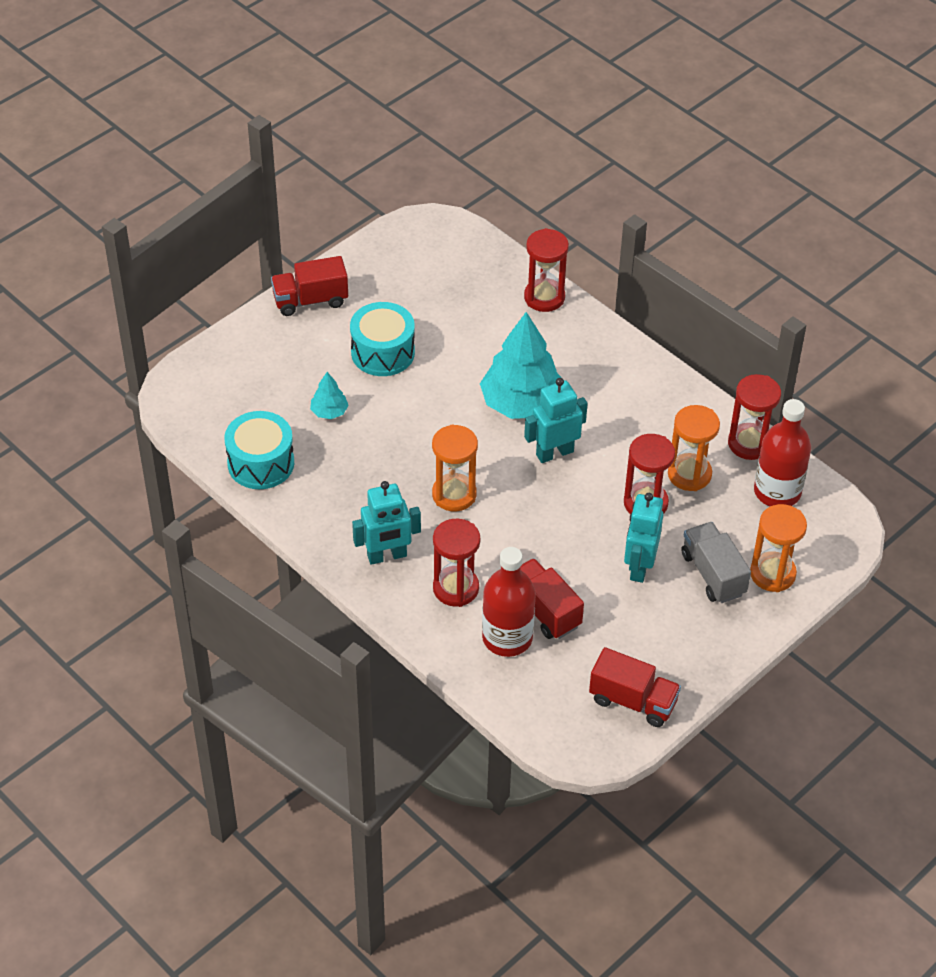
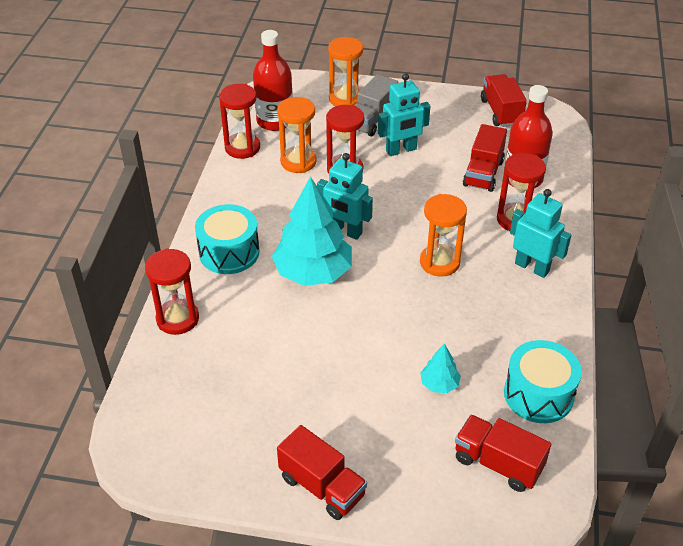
camera: 125 degrees left, 5 degrees down
turquoise drum [350,302,415,376] -> turquoise drum moved to [195,204,259,274]
none -> red truck [455,415,551,492]

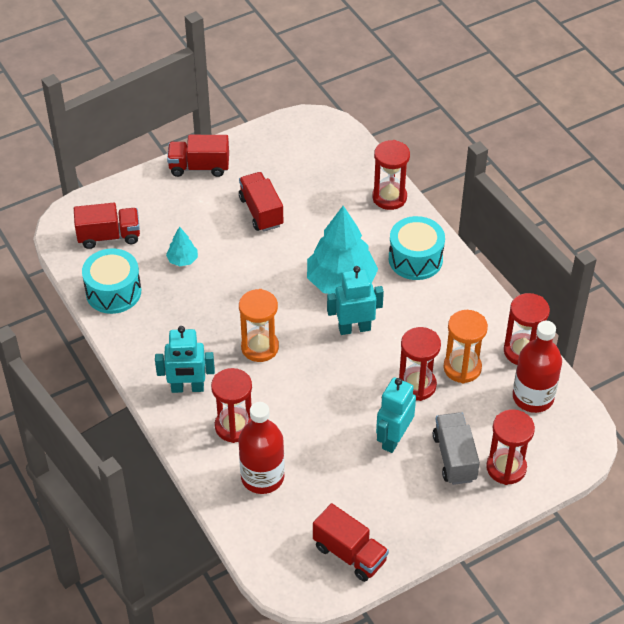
camera: 140 degrees right, 5 degrees up
orange hourglass [328,37,363,106] -> red hourglass [486,409,535,485]
red truck [463,124,507,192] -> red truck moved to [239,172,283,232]

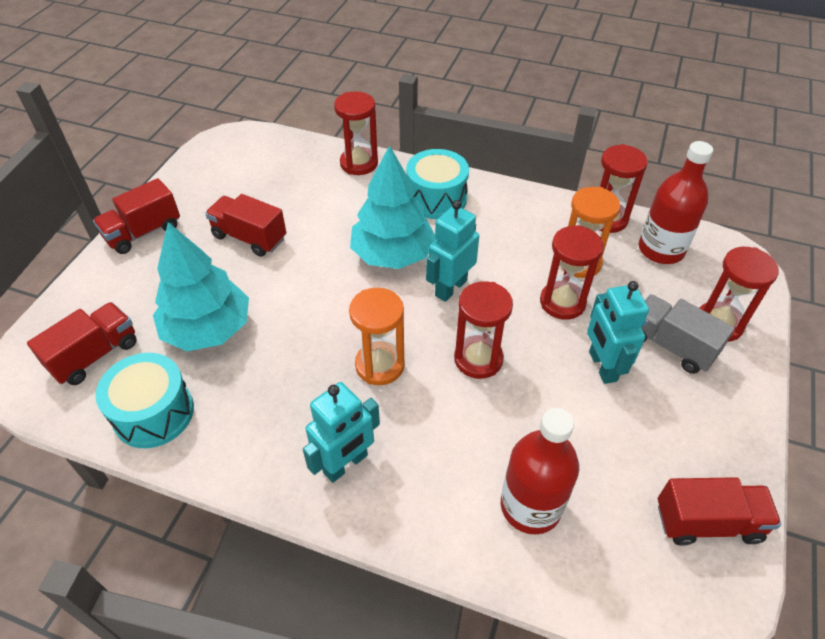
camera: 40 degrees left, 0 degrees up
turquoise tree [166,226,198,266] -> turquoise tree [153,222,249,351], size x2.21
red hourglass [211,368,252,443] -> red hourglass moved to [454,281,513,379]

